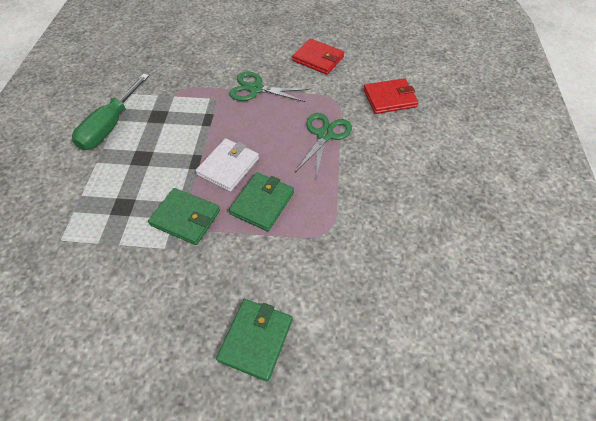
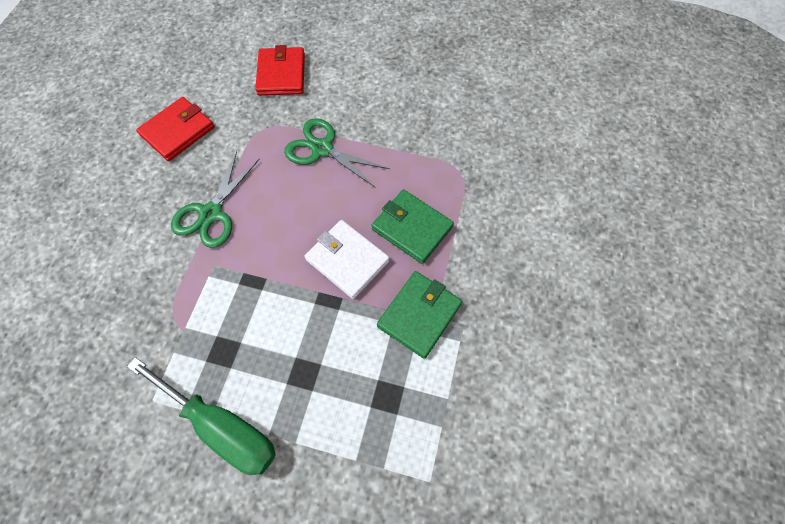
camera: 80 degrees left, 10 degrees up
green wallet [216,299,293,382] -> none

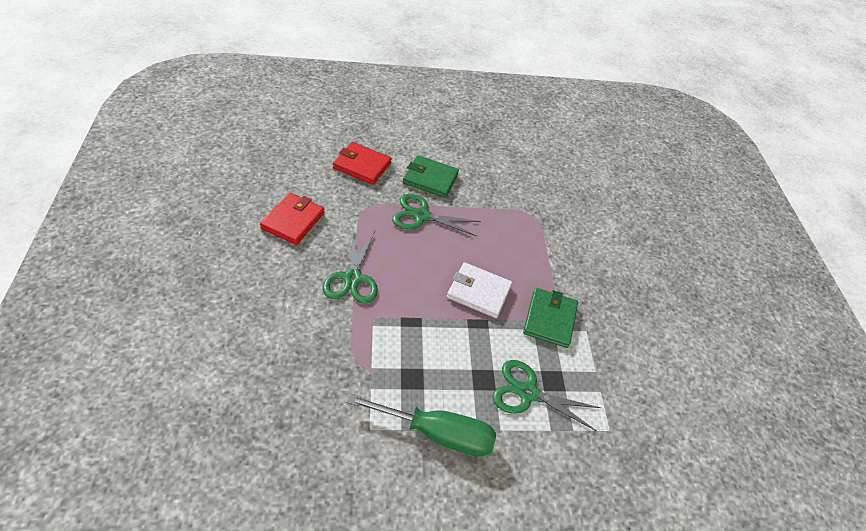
camera: 25 degrees left, 15 degrees down
red wallet [255,45,305,96] -> red wallet turned 45 degrees counterclockwise [333,142,392,185]
green wallet [371,189,454,264] -> green wallet moved to [403,155,459,198]
none -> green scissors [492,360,601,431]

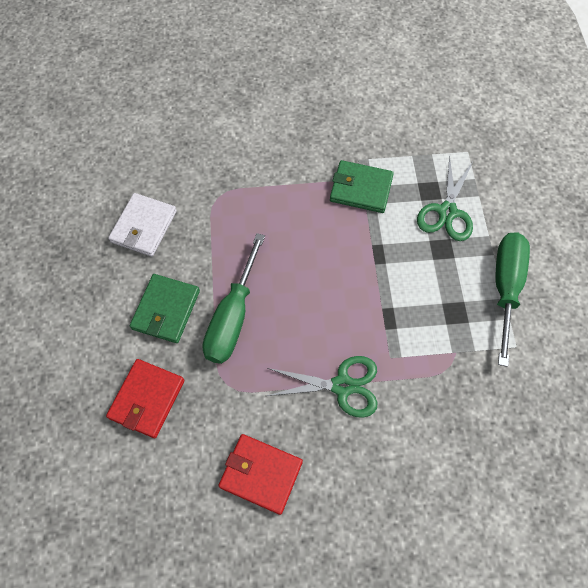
camera: 85 degrees left, 15 degrees up
green scissors [392,194,481,236] -> green screwdriver [202,233,265,364]
white wallet [447,262,512,318] -> white wallet moved to [108,193,177,257]

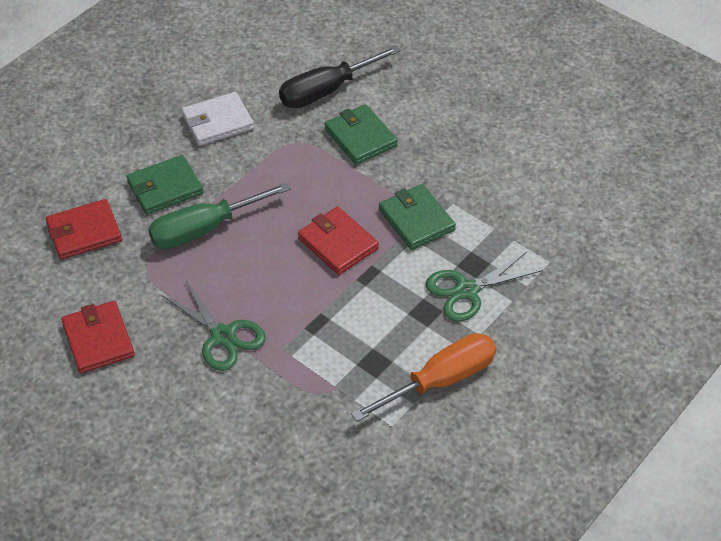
camera: 45 degrees right, 15 degrees down
green screwdriver [496,232,530,367] -> orange screwdriver [351,333,496,422]
none -> black screwdriver [279,46,401,108]
none -> red wallet [298,207,379,275]
none -> green wallet [325,104,398,165]

